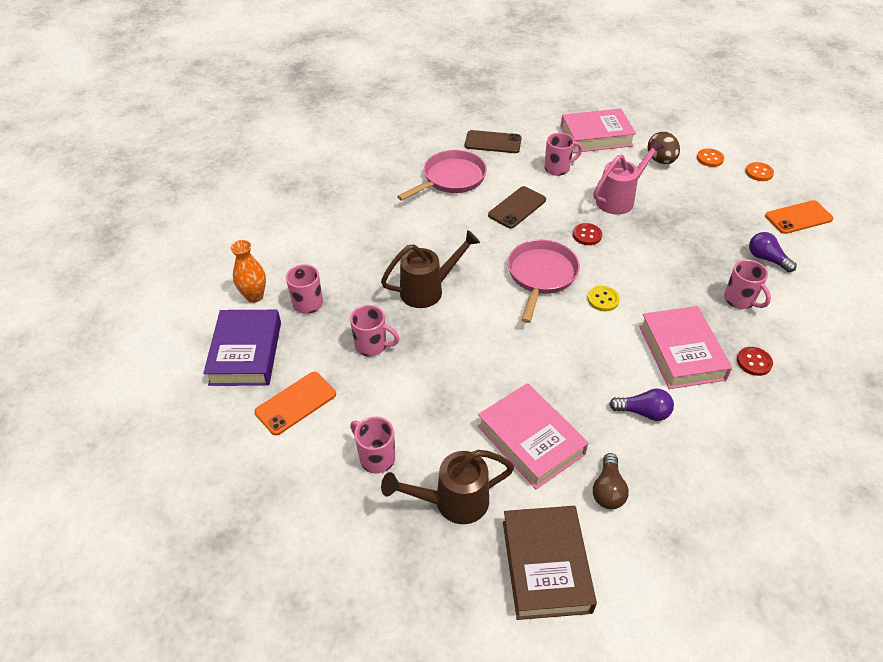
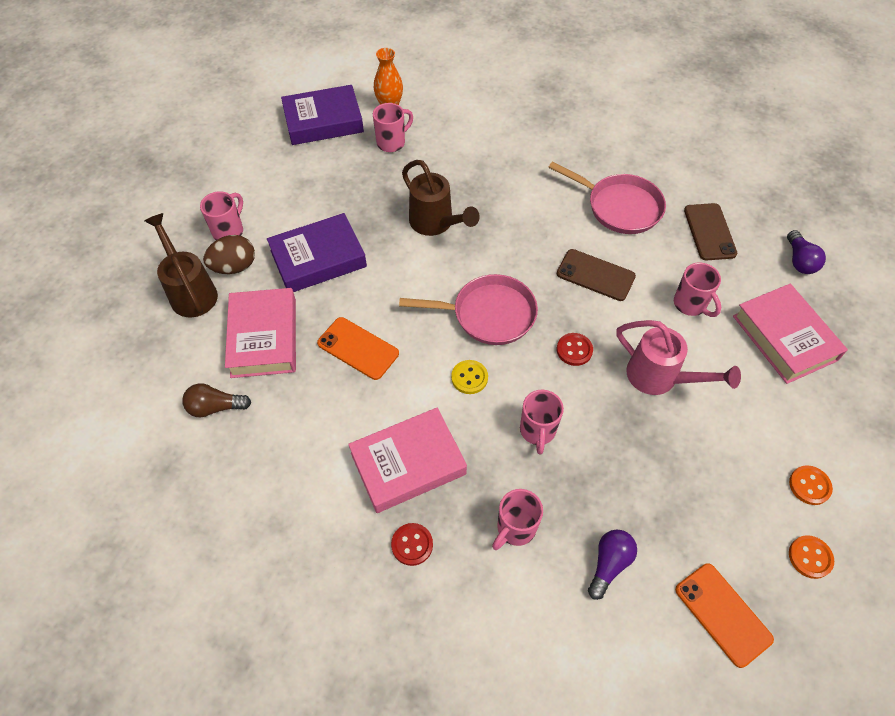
camera: 75 degrees right, 10 degrees up
orange phone [255,372,336,435] -> orange phone moved to [317,317,399,380]
pink mug [350,305,400,356] -> pink mug moved to [520,390,564,455]
pink book [478,383,589,489] -> pink book turned 45 degrees counterclockwise [225,288,296,378]
brown book [503,506,597,620] -> none
purple light bulb [609,389,674,421] -> purple light bulb moved to [787,230,826,274]
brown egg [647,132,680,164] -> brown egg moved to [203,235,255,274]
none -> purple book [267,213,367,292]

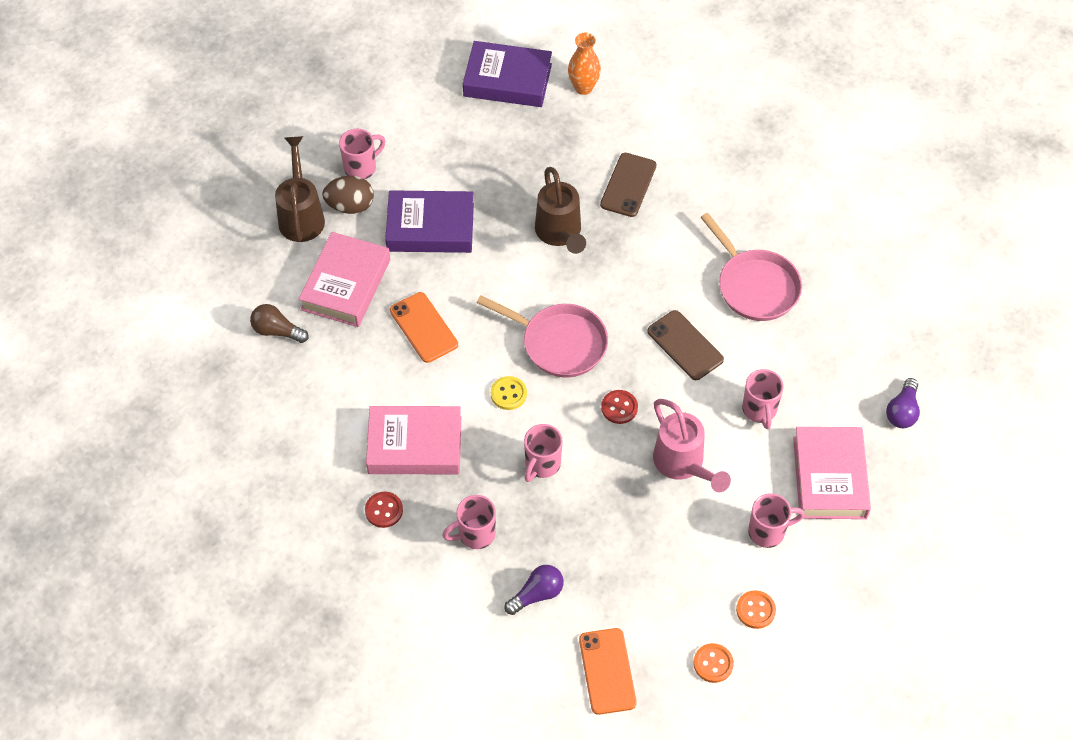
camera: 25 degrees right, 0 degrees up
pink mug [373,103,413,152] -> pink mug moved to [748,493,805,548]
brown phone [684,203,737,261] -> brown phone moved to [600,153,657,217]

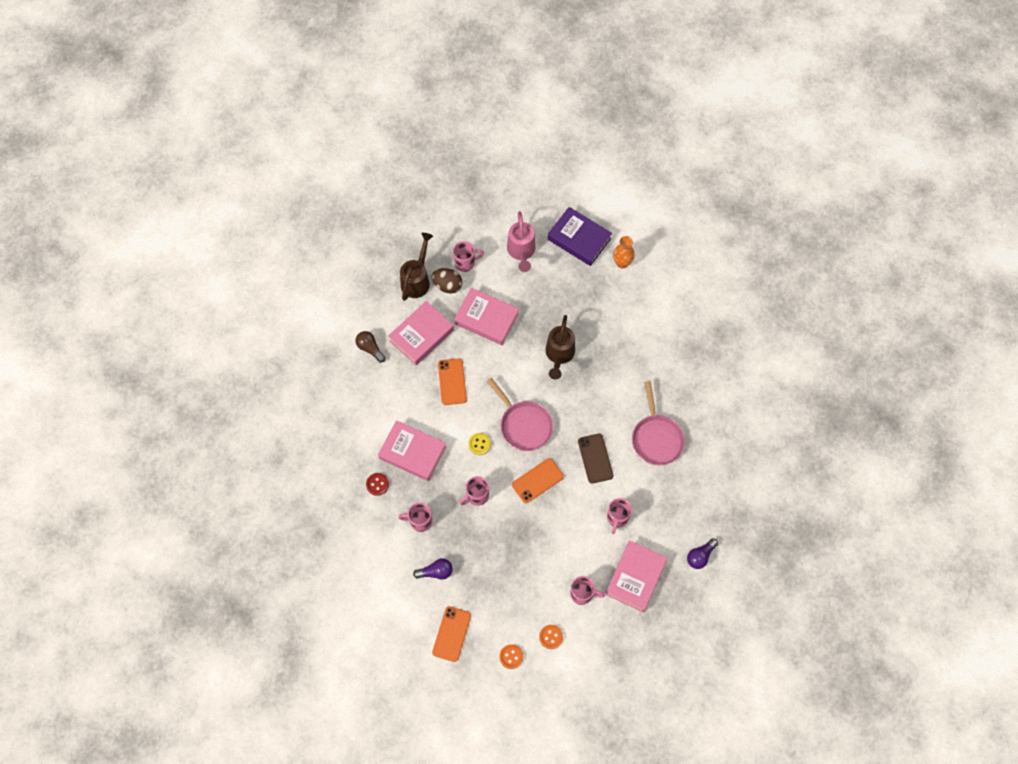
camera: 25 degrees right, 10 degrees up
purple book [385,190,474,253] -> pink book [454,288,519,345]
brown phone [600,153,657,217] -> none
red button [601,390,638,424] -> orange phone [512,458,564,503]
pink watering can [653,399,731,492] -> pink watering can moved to [507,211,536,272]

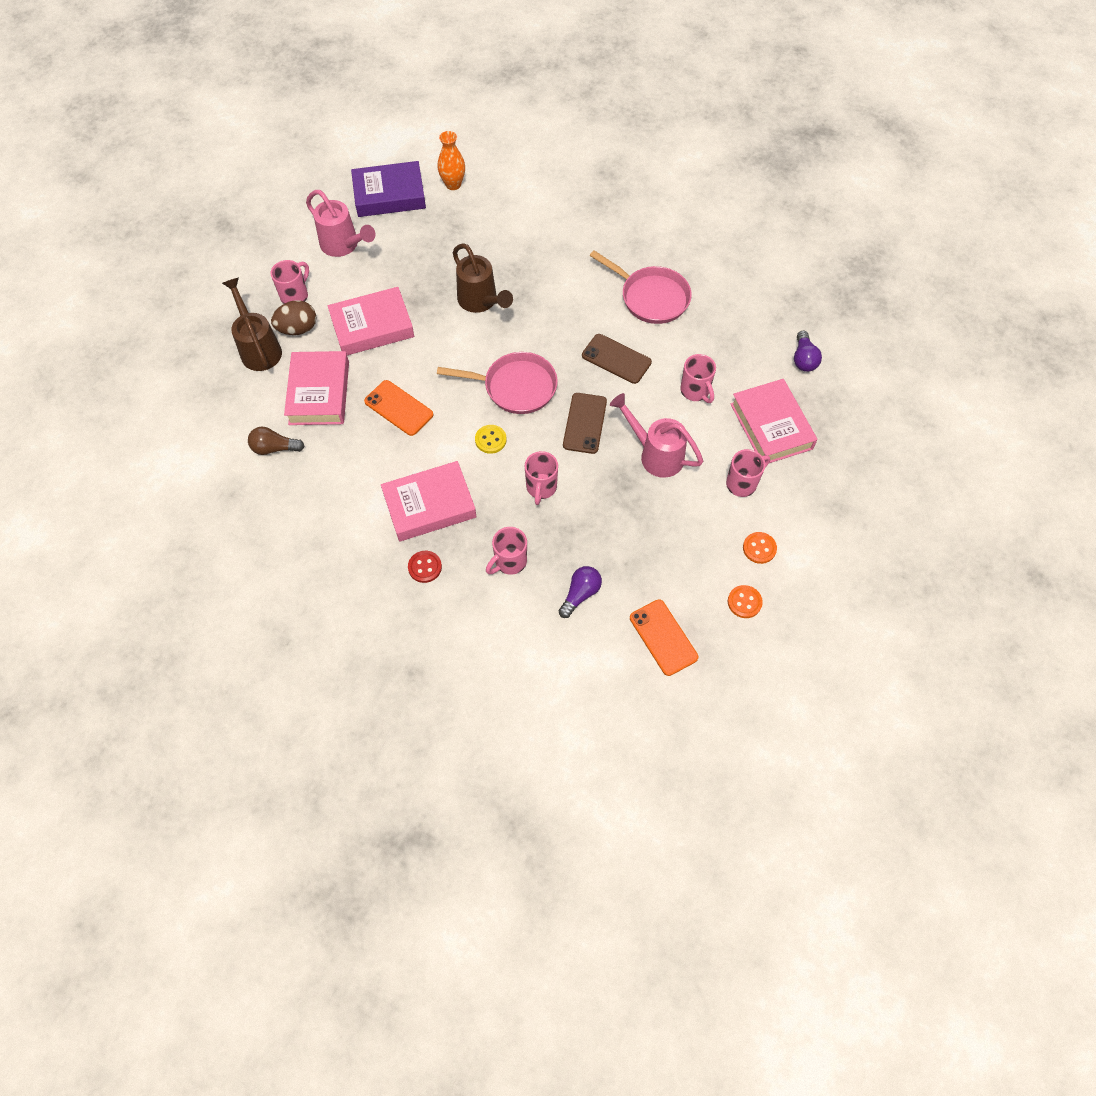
camera: 45 degrees left, 5 degrees down
orange phone [512,458,564,503] -> brown phone [563,393,607,454]
none -> pink watering can [610,393,703,478]

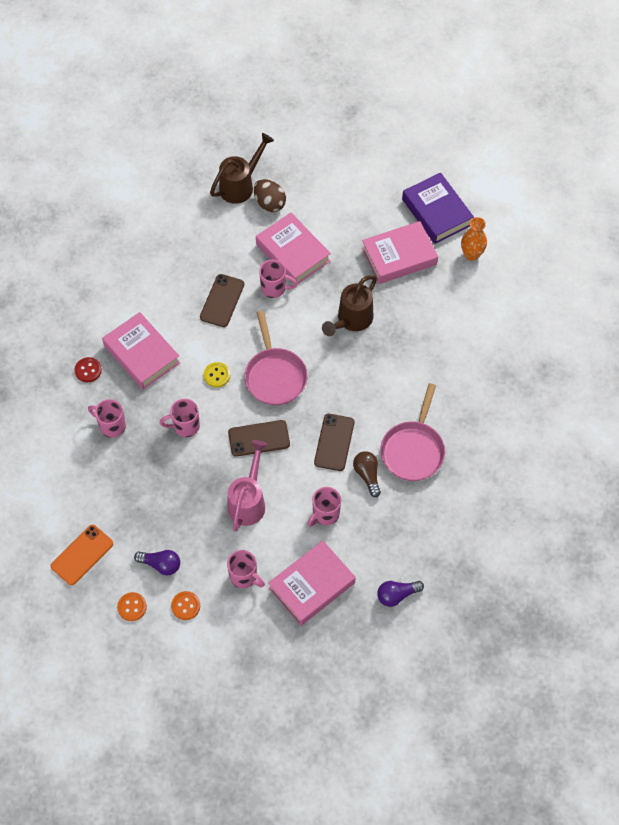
camera: 70 degrees right, 0 degrees up
brown light bulb [248,427,305,455] -> brown light bulb moved to [353,451,381,497]
pink mug [270,260,309,304] -> pink mug moved to [259,260,297,298]
pink book [284,351,349,425] -> pink book moved to [362,221,438,284]
pink watering can [306,190,375,257] -> none
orange phone [364,380,433,436] -> brown phone [200,274,244,327]
purple light bulb [559,566,602,618] -> purple light bulb moved to [134,550,180,576]

